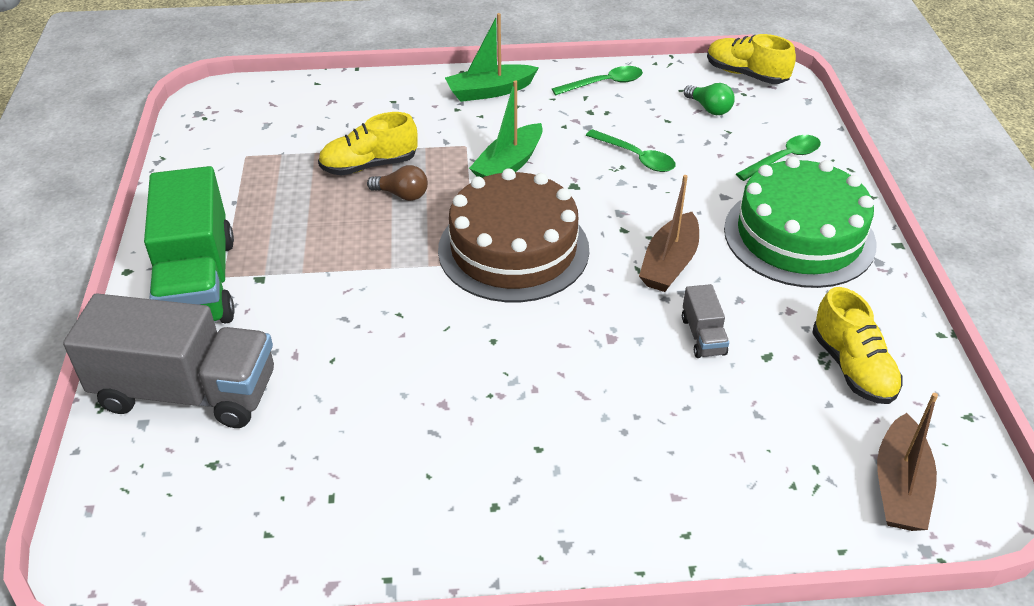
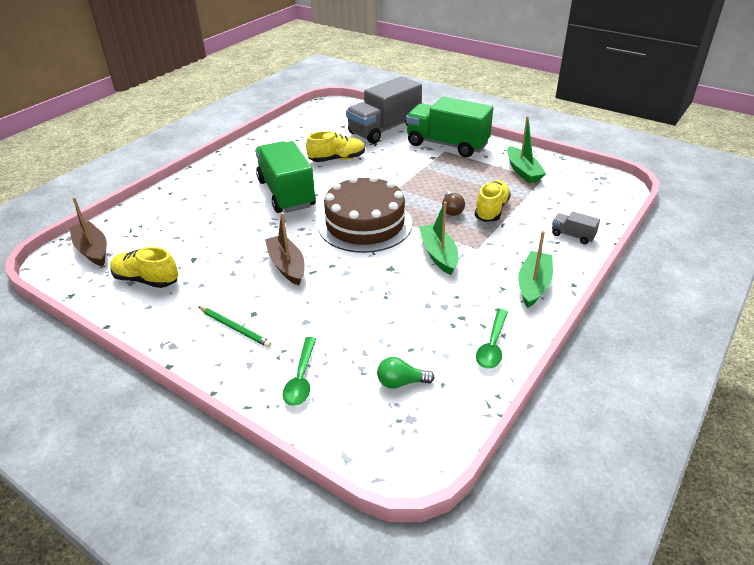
camera: 130 degrees right, 5 degrees down
brown light bulb [367,165,428,201] -> brown light bulb turned 60 degrees counterclockwise [442,192,465,216]
green spoon [586,129,676,172] -> none
grey truck [682,284,729,358] -> grey truck moved to [552,211,600,244]
yellow shoe [707,34,796,84] -> yellow shoe moved to [306,131,365,162]
green cake [724,156,876,288] -> green pencil [198,306,272,347]
none -> green truck [255,141,316,213]
none -> green boat [507,116,546,183]

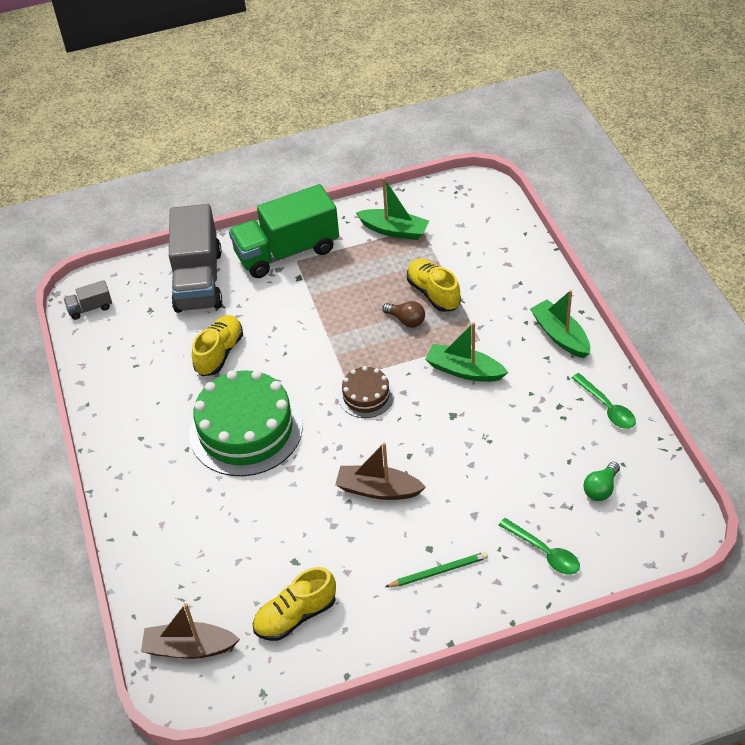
camera: 50 degrees left, 10 degrees up
green truck [255,141,316,213] -> green cake [189,370,303,476]
brown cake [318,175,412,253] -> brown cake [338,366,394,418], size x0.50
grey truck [552,211,600,244] -> grey truck moved to [64,280,112,320]

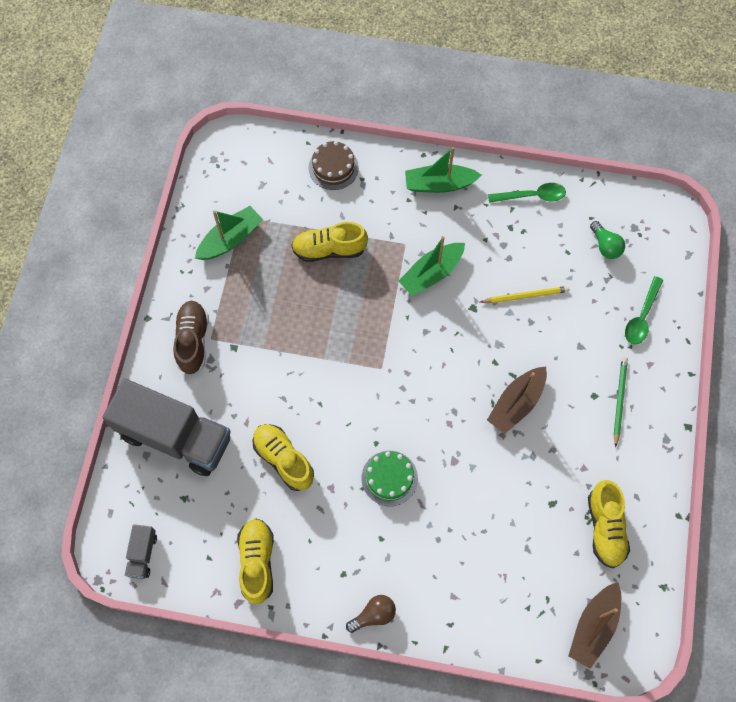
camera: 65 degrees left, 20 degrees up
green cake [189,370,303,476] -> green cake [362,451,418,506], size x0.50
green truck [229,184,339,278] -> brown shoe [173,301,209,375]
brown cake [338,366,394,418] -> brown cake moved to [308,141,359,190]
brown light bulb [382,301,425,328] -> brown light bulb moved to [346,595,396,633]
green spoon [499,518,580,575] -> green spoon turned 135 degrees clockwise [625,276,663,345]
none -> yellow shoe [237,518,274,604]
none -> yellow pencil [480,286,569,303]

